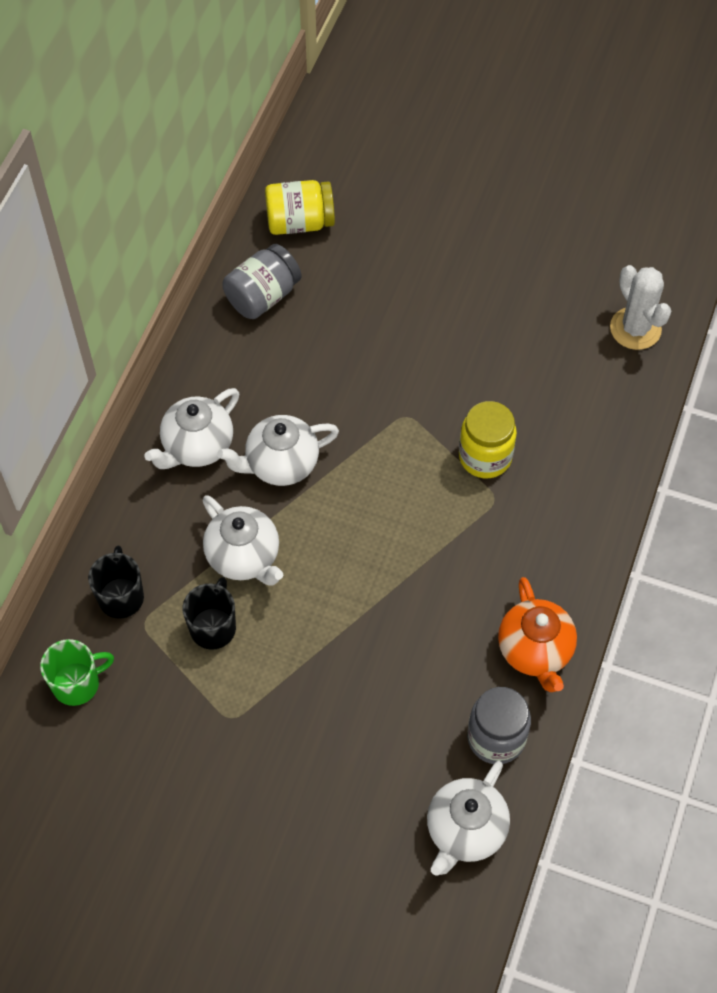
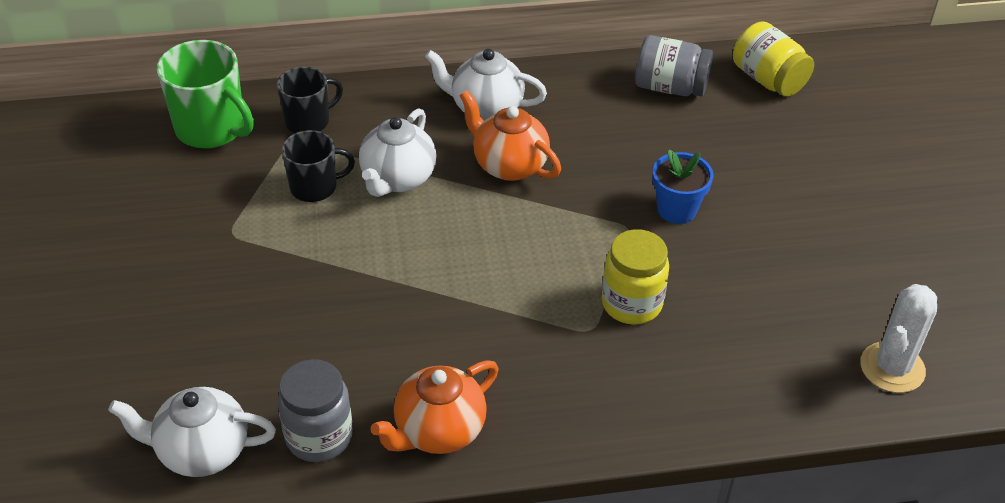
camera: 60 degrees right, 15 degrees down
green mug [40,639,114,706] -> green mug [157,40,254,148], size x1.56
white teapot [217,415,339,486] -> orange teapot [459,90,561,181]
none -> blue flower pot [653,150,714,224]

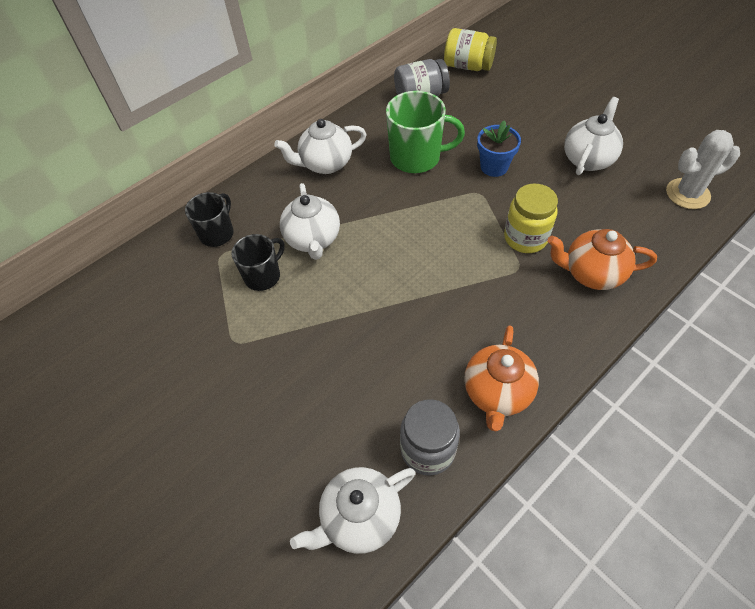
camera: 30 degrees left, 10 degrees up
green mug [157,40,254,148] -> green mug moved to [386,91,465,173]
orange teapot [459,90,561,181] -> orange teapot moved to [547,229,657,290]
white cactus [860,284,937,393] -> white cactus turned 75 degrees clockwise [666,130,740,209]
none -> white teapot [564,97,623,175]

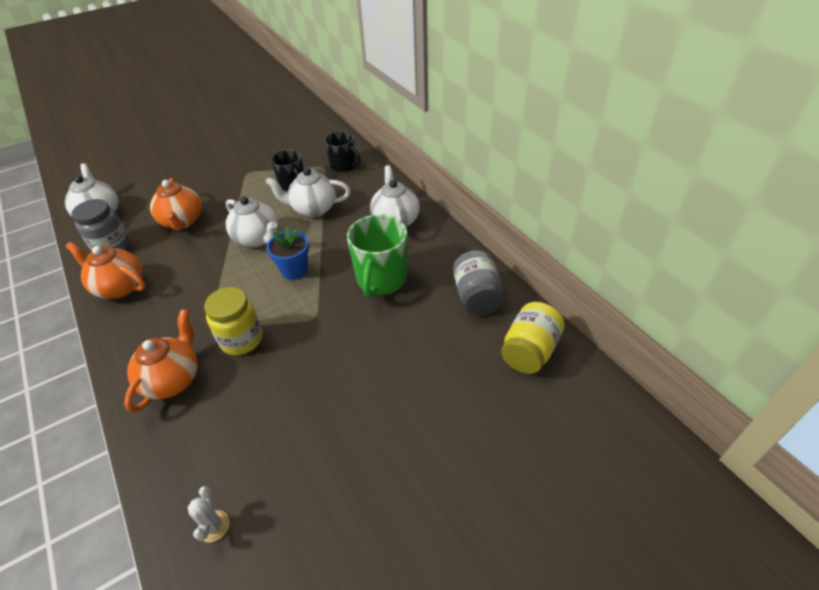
camera: 100 degrees right, 10 degrees down
blue flower pot [477,120,521,177] -> blue flower pot moved to [266,227,309,280]
white teapot [564,97,623,175] -> white teapot moved to [226,196,278,247]
white cactus [666,130,740,209] -> white cactus [188,486,230,542], size x0.55
none -> orange teapot [150,178,202,231]

